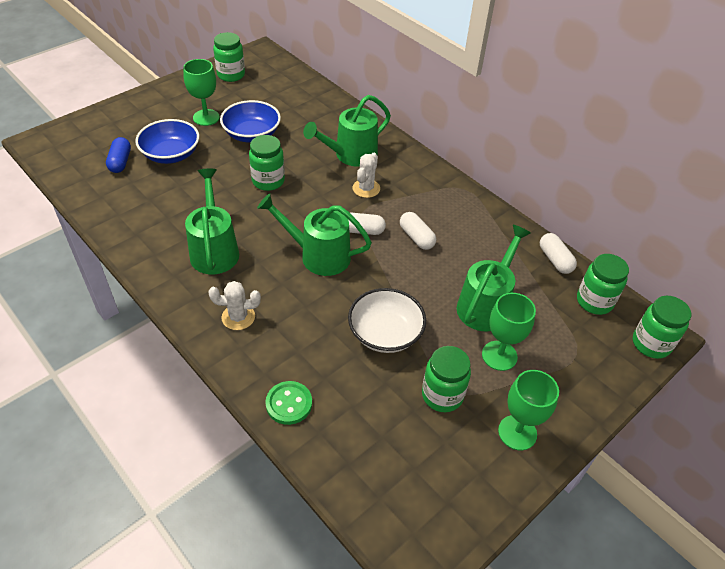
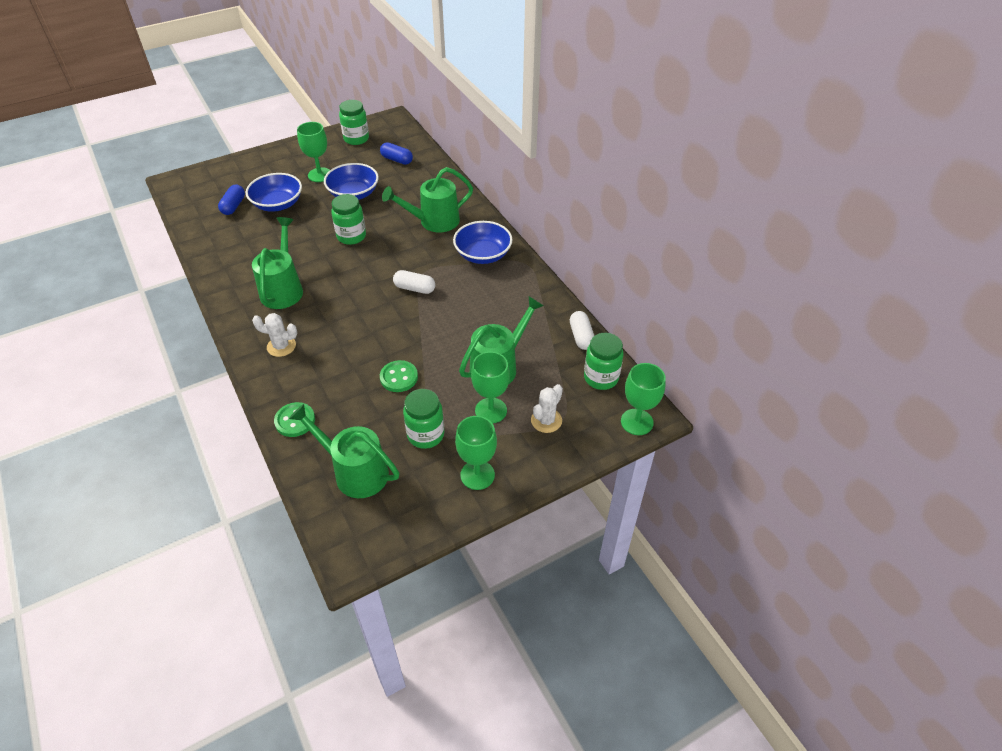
camera: 15 degrees right, 0 degrees up
green watering can [257,194,372,276] -> green watering can moved to [289,404,399,498]
white bowl [348,288,426,353] -> green button [380,360,418,392]
white cactus [353,153,380,198] -> white cactus moved to [531,384,563,433]
white capsule [400,212,436,250] -> none
green jar [633,296,691,359] -> green goblet [621,363,666,435]
none -> blue capsule [380,142,413,165]
none -> blue bowl [453,221,513,264]

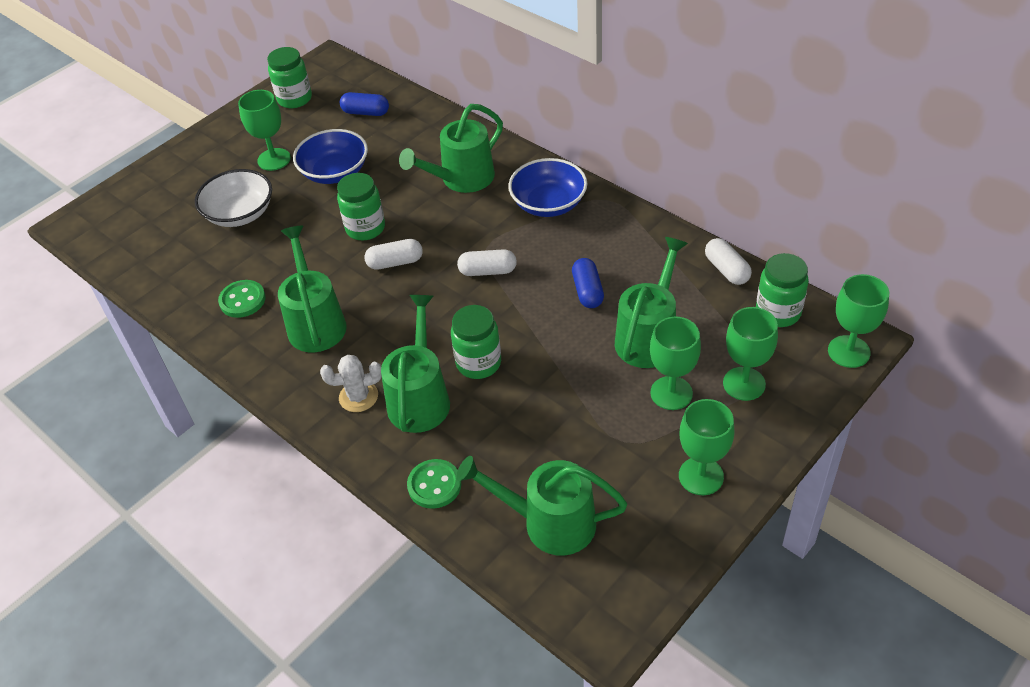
camera: 15 degrees left, 0 degrees up
blue capsule [218,184,245,215] -> blue capsule moved to [572,258,604,308]
blue bowl [246,173,302,212] -> white bowl [195,169,272,227]
green button [380,360,418,392] -> green button moved to [218,280,266,318]
green jar [403,389,445,449] -> green jar moved to [451,305,501,379]
white cactus [531,384,563,433] -> green goblet [723,307,778,401]
none -> white capsule [364,239,423,270]
none -> green watering can [381,295,450,433]

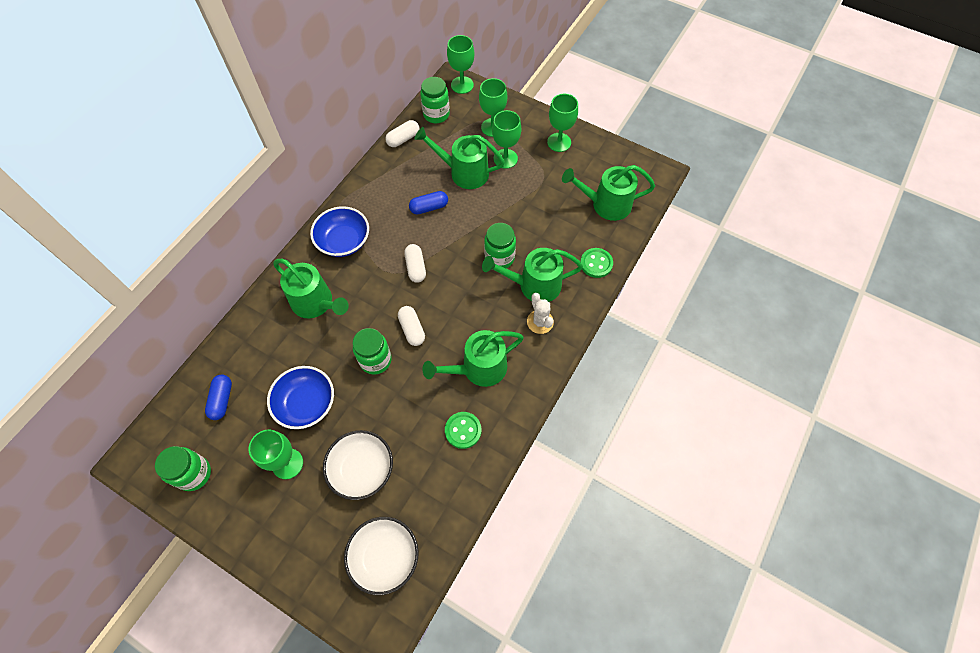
camera: 105 degrees left, 15 degrees up
green watering can [456,456,627,556] -> green watering can turned 90 degrees clockwise [562,165,655,221]
none -> white bowl [344,517,419,595]

